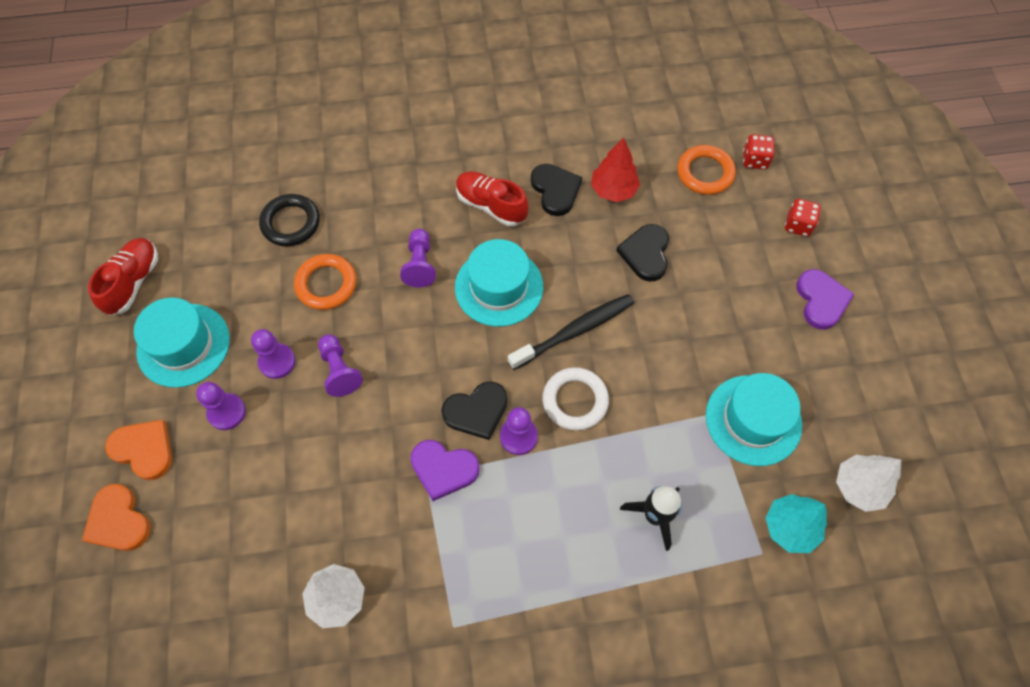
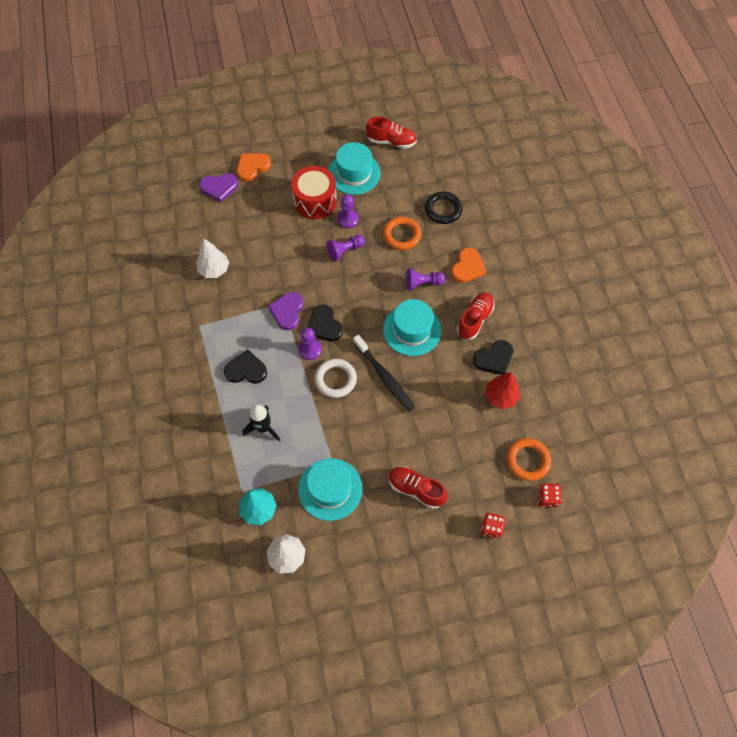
camera: 85 degrees right, 0 degrees up
orange heart [105,420,172,480] -> orange heart moved to [451,248,486,283]
purple pawn [196,382,246,430] -> red drum [291,166,337,219]
black heart [616,224,669,281] -> black heart moved to [224,349,267,384]
purple heart [796,269,854,330] -> purple heart moved to [199,173,238,202]
none -> red shoe [388,466,448,509]

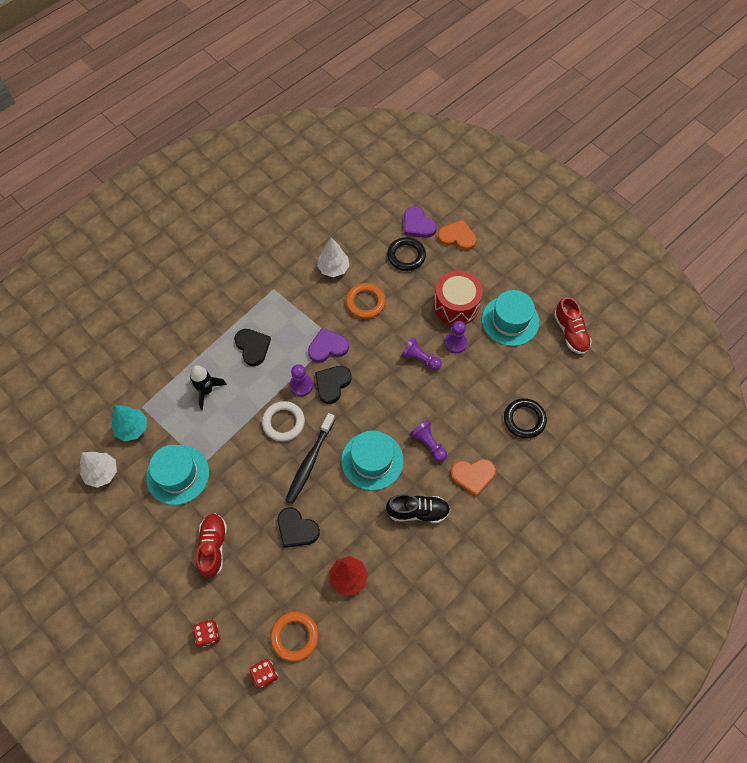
camera: 60 degrees right, 0 degrees up
orange ring [383,217,422,250] -> orange ring moved to [346,283,386,319]
red shoe [457,292,495,340] -> black shoe [386,494,450,523]
black heart [473,340,513,375] -> black heart moved to [277,507,320,548]
none -> black ring [387,237,426,271]

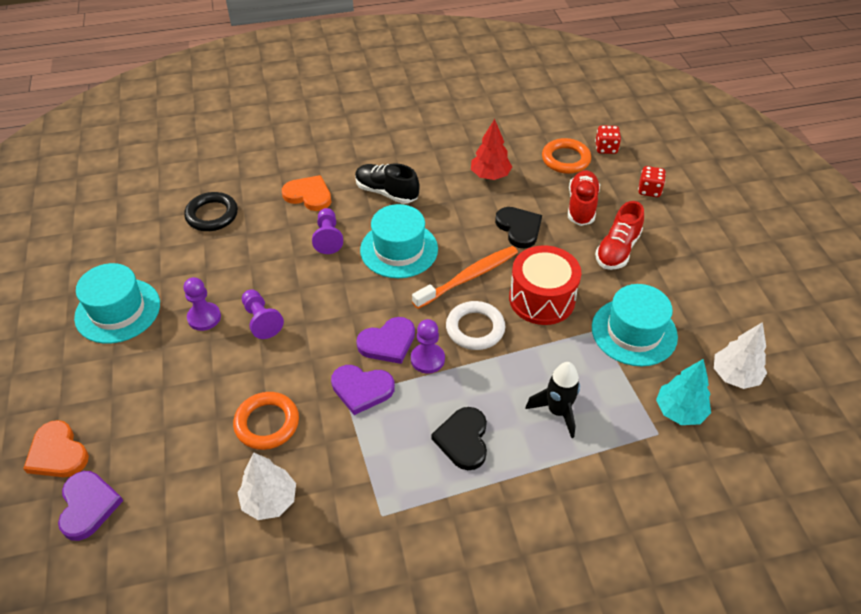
camera: 150 degrees left, 15 degrees down
black toothbrush [285,413,335,504] -> orange toothbrush [412,246,518,309]
black heart [315,366,352,404] -> purple heart [356,317,415,364]
black ring [387,237,426,271] -> none
red drum [434,270,483,325] -> red drum moved to [509,245,581,325]
red shoe [554,297,592,354] -> red shoe moved to [568,170,600,226]

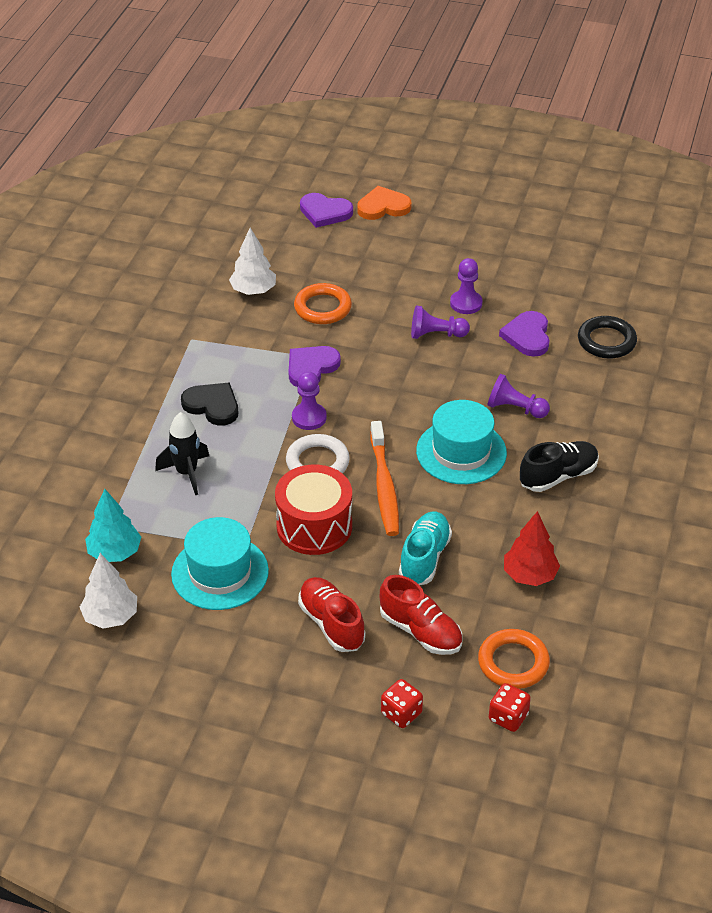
camera: 120 degrees right, 5 degrees down
turquoise hat [74,263,160,344] -> none
orange heart [282,175,331,211] -> none
purple heart [356,317,415,364] -> purple heart moved to [499,311,550,357]
black heart [495,207,542,248] -> turquoise shoe [399,511,452,585]

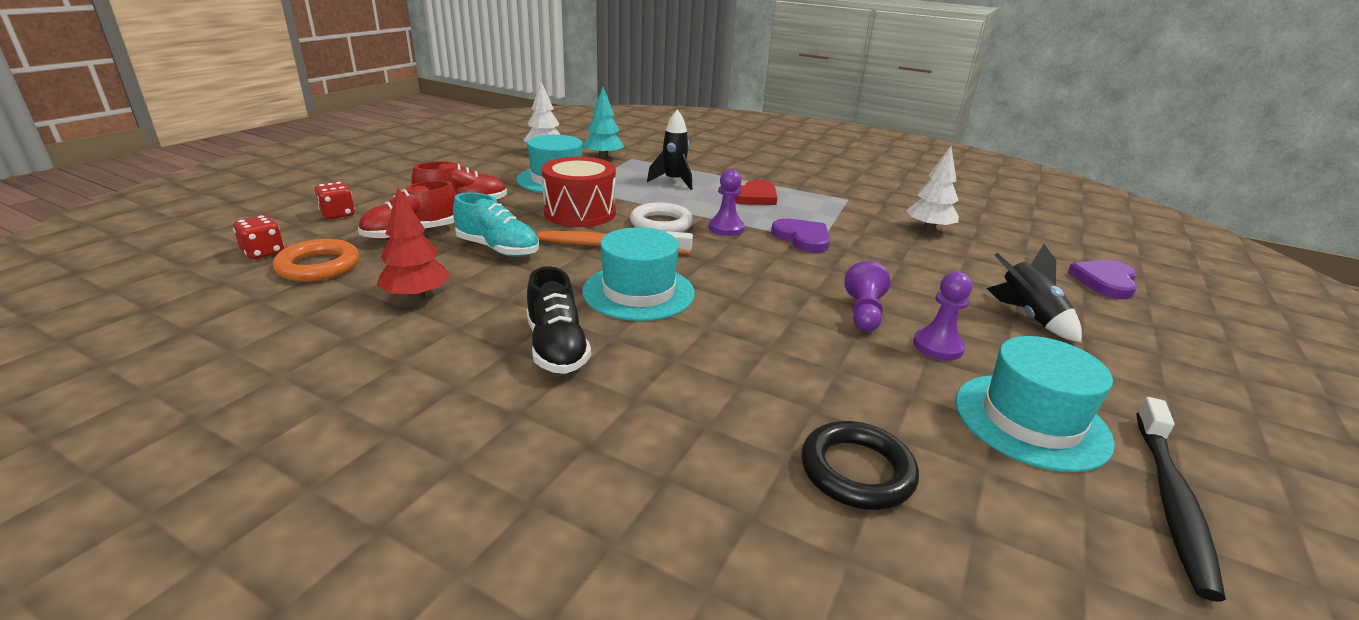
camera: 100 degrees right, 15 degrees down
black heart [181,383,238,426] -> red heart [735,180,777,205]
orange ring [294,283,352,324] -> none
orange heart [357,186,411,220] -> none
purple pawn [488,374,550,418] -> none
purple heart [499,311,550,357] -> none
none -> turquoise hat [956,336,1115,472]
none -> black rocket [986,244,1082,342]
none -> black toothbrush [1136,397,1226,602]

